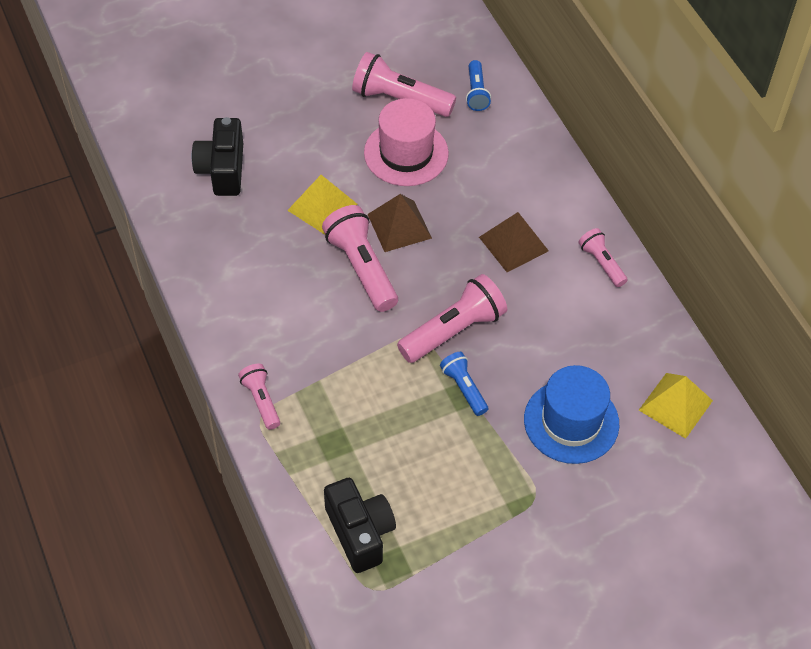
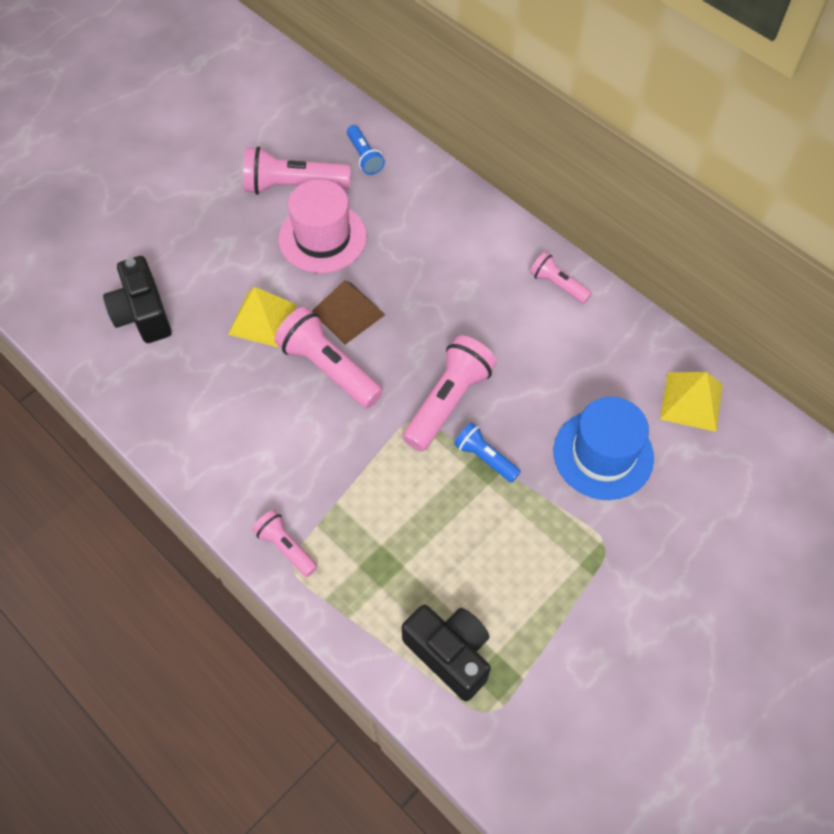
camera: 20 degrees left, 5 degrees up
brown pyramid [479,212,549,272] -> none

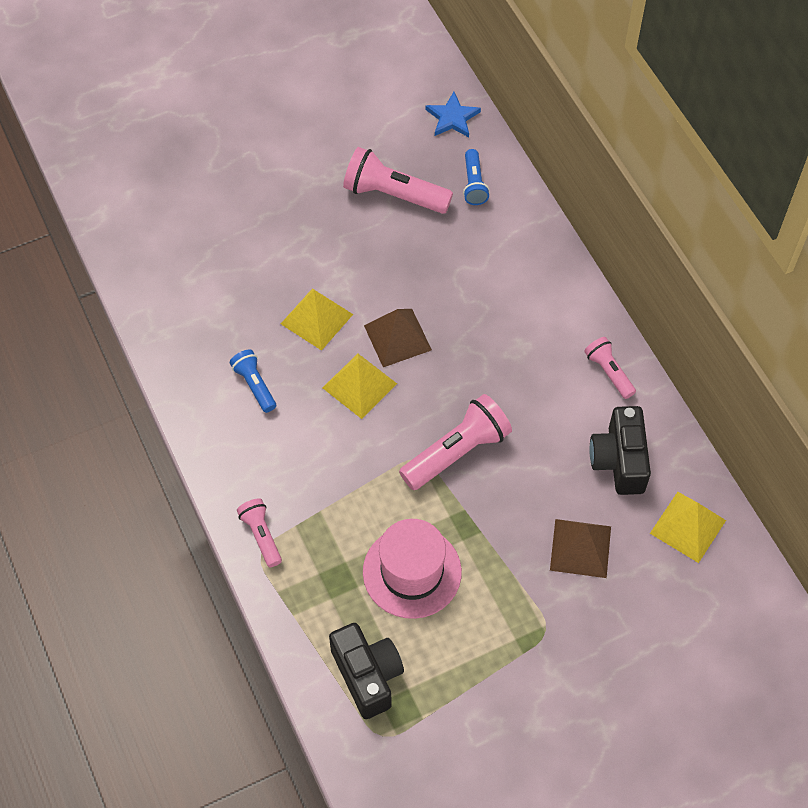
camera: 20 degrees right, 0 degrees up
black camera [103,256,172,343] -> black camera moved to [589,406,651,495]
pink flashlight [274,307,383,408] -> yellow pyramid [323,354,397,419]
pink hat [279,179,367,273] -> pink hat moved to [363,519,462,619]
blue flashlight [454,423,521,483] -> blue flashlight moved to [230,349,276,413]
blue hat [554,397,654,500] -> brown pyramid [550,519,611,578]
none -> blue star [426,92,481,137]

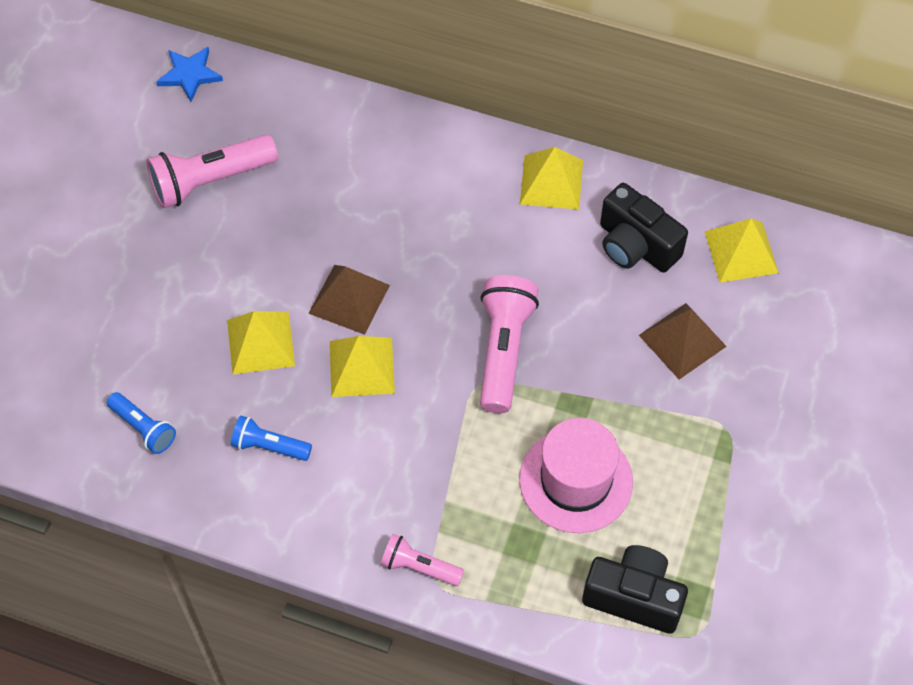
camera: 45 degrees left, 0 degrees up
blue flashlight [463,149,490,205] -> blue flashlight moved to [107,392,176,454]
pink flashlight [584,337,636,399] -> yellow pyramid [520,147,583,210]

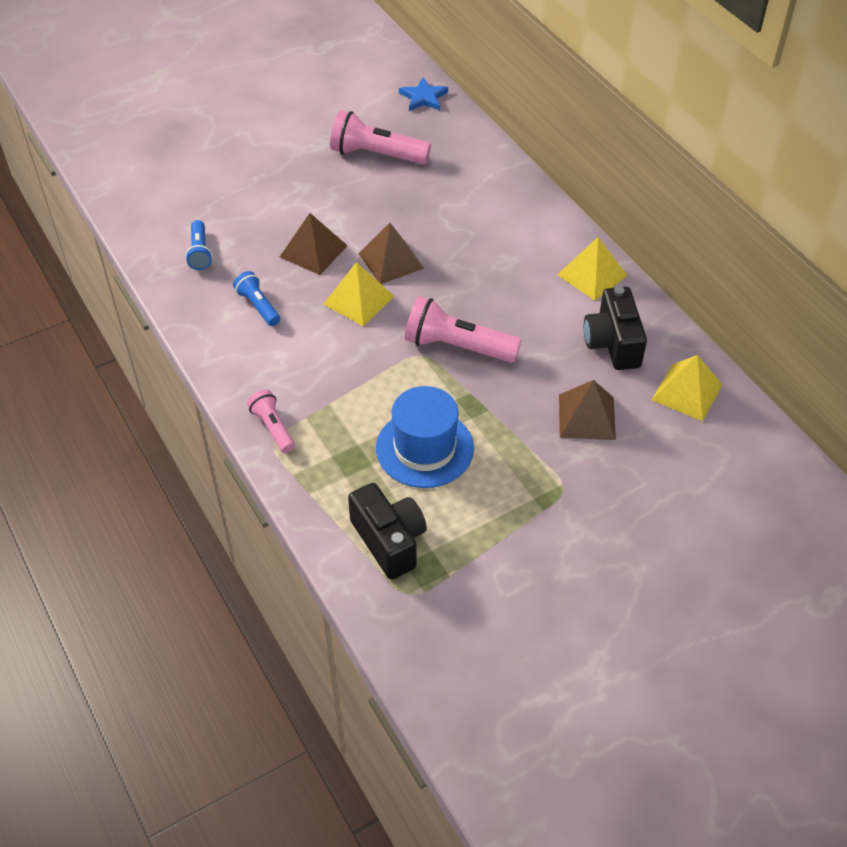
camera: 40 degrees right, 10 degrees down
yellow pyramid [227,311,295,374] -> brown pyramid [280,213,348,275]
pink flashlight [480,275,539,413] -> pink flashlight turned 120 degrees counterclockwise [405,296,521,363]
pink hat [519,418,633,533] -> blue hat [376,386,474,488]

